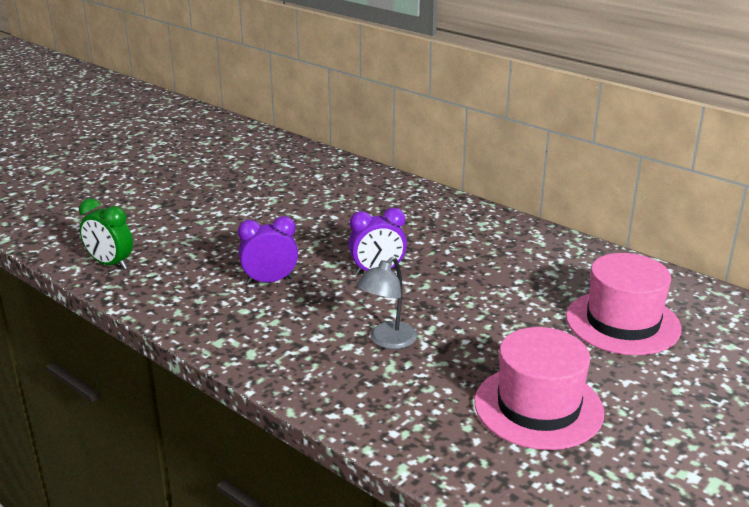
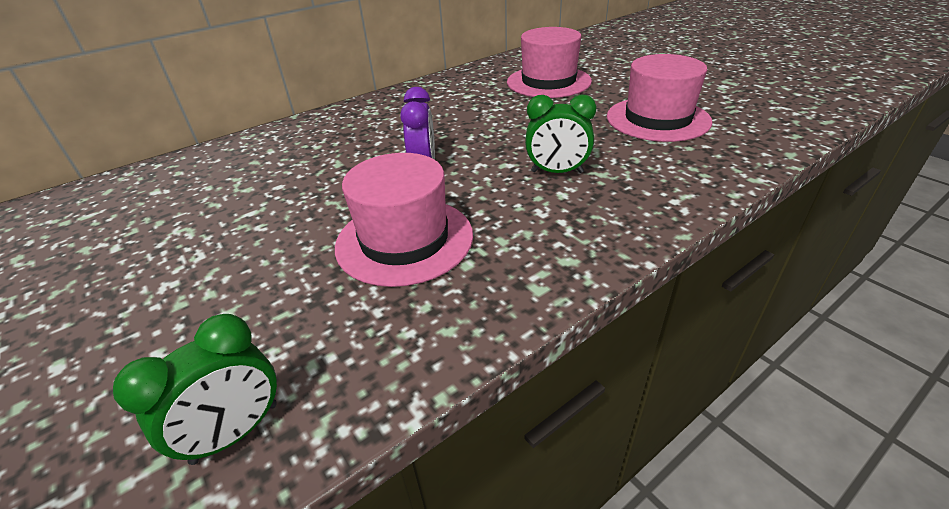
camera: 75 degrees left, 10 degrees up
purple clock [238,216,298,284] -> pink hat [335,153,473,287]
grey lamp [356,257,417,349] -> green clock [525,95,596,173]

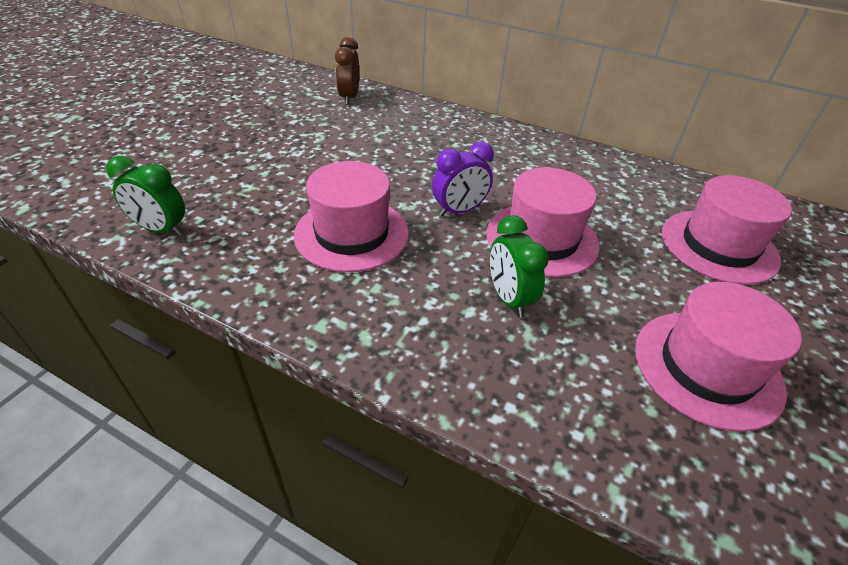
camera: 60 degrees right, 5 degrees up
none -> brown clock [335,37,359,105]
none -> pink hat [486,167,600,278]

